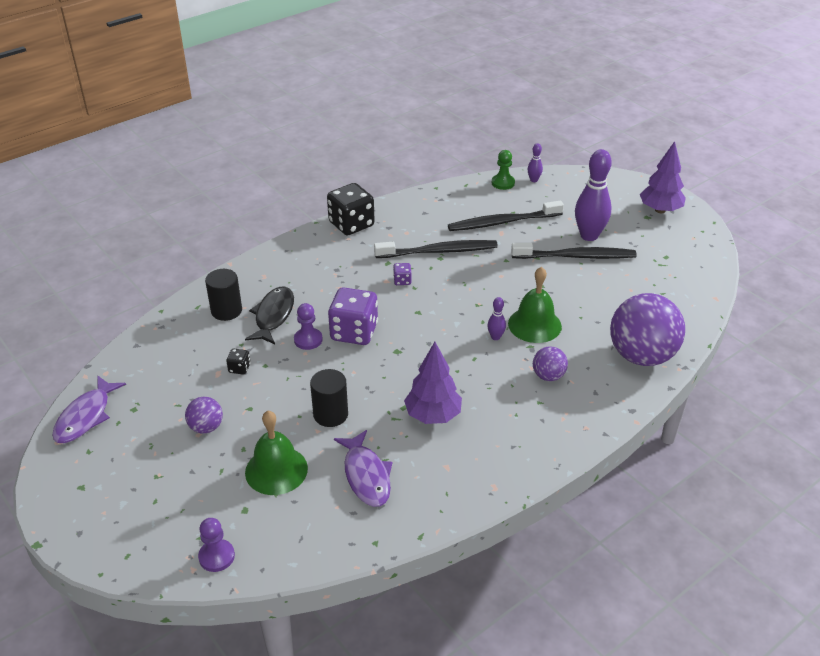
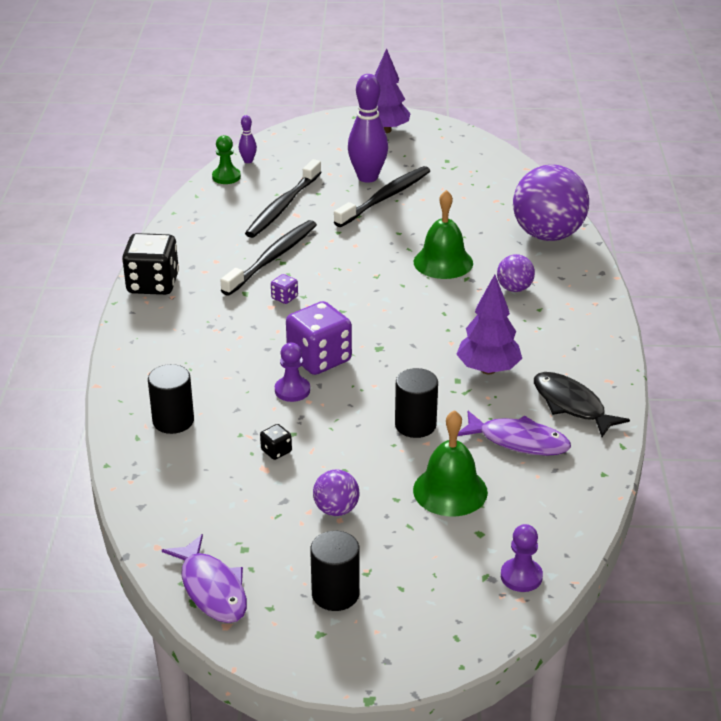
camera: 50 degrees left, 5 degrees down
black fish [245,286,294,344] -> black fish moved to [534,372,630,437]
purple bowling pin [487,297,506,340] -> none
none -> black cylinder [310,531,360,611]

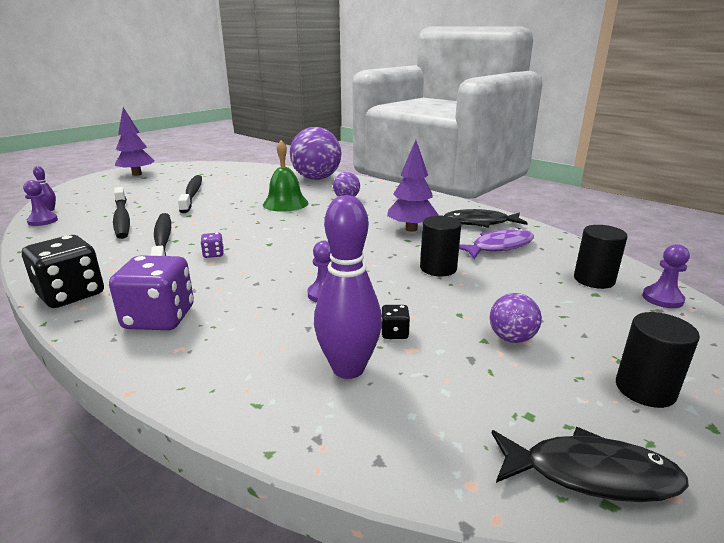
camera: 50 degrees left, 10 degrees down
black cylinder [148,364,194,434] -> black cylinder moved to [574,225,628,289]
purple fish [162,534,247,623] -> black fish [492,427,689,502]
green pawn [212,135,241,184] -> purple pawn [23,180,58,226]
purple dice [286,301,352,375] -> purple dice moved to [109,255,194,330]
purple bowling pin [348,74,388,183] -> purple bowling pin moved to [314,195,382,379]
green bell [413,410,488,516] -> none

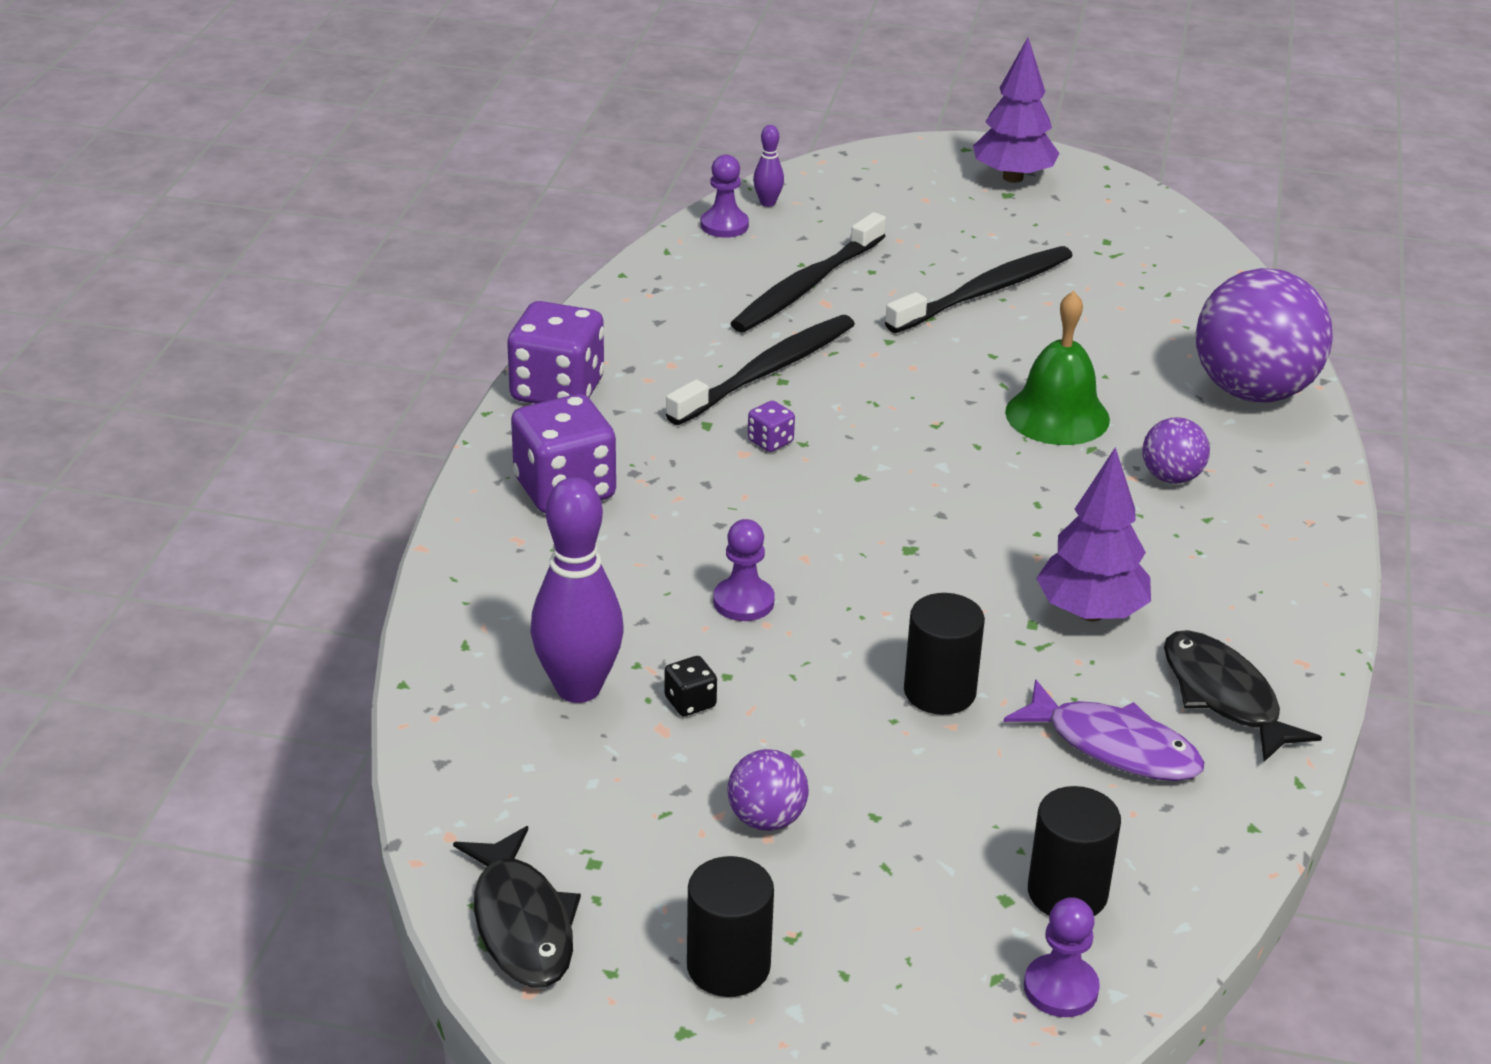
camera: 60 degrees right, 10 degrees up
black dice [22,235,104,308] -> purple dice [507,301,605,404]

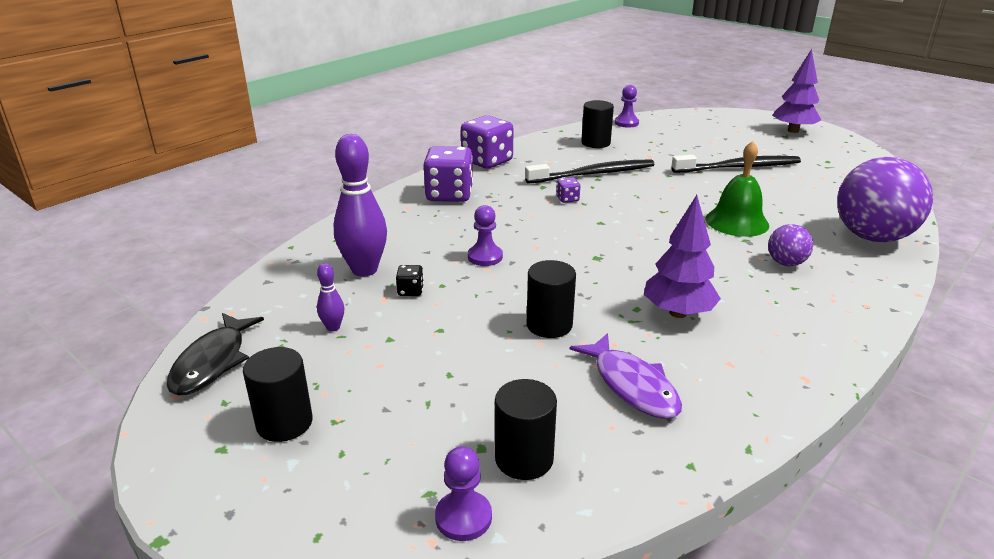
camera: 30 degrees right, 5 degrees down
purple ball [727,749,809,831] -> none
black toothbrush [730,212,886,332] -> none
purple bowling pin [753,125,784,207] -> purple bowling pin moved to [317,263,344,331]
black fish [1164,630,1322,762] -> none
none -> black cylinder [581,100,614,148]

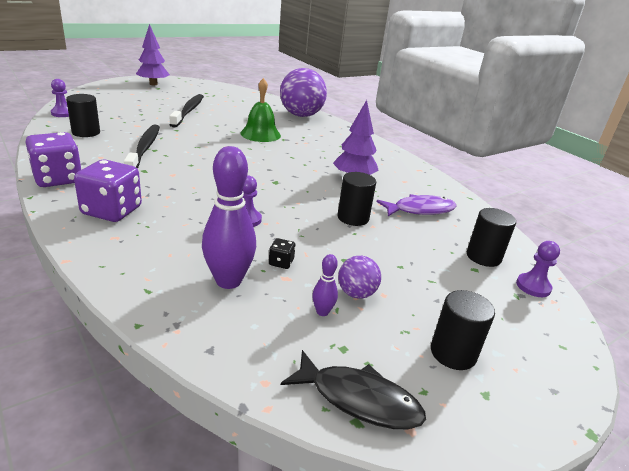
camera: 80 degrees left, 0 degrees up
purple dice [556,177,580,203] -> none
purple ball [768,224,813,266] -> purple ball moved to [338,256,381,299]

